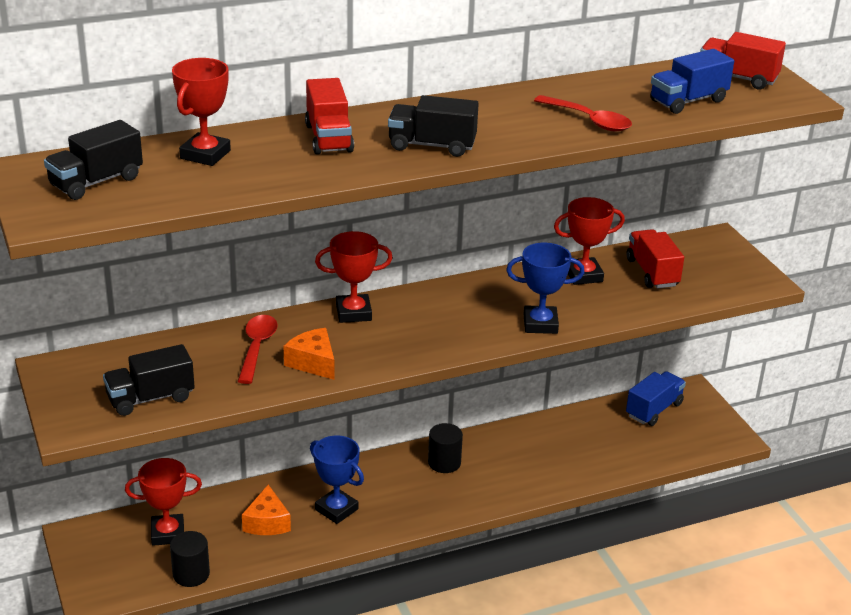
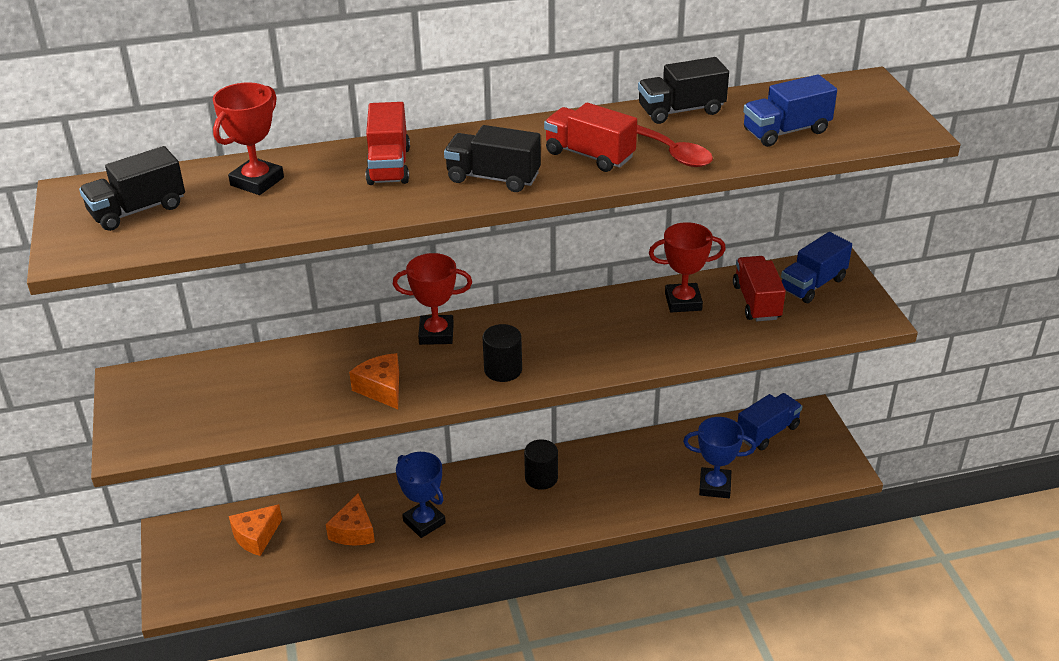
camera: 10 degrees right, 5 degrees up
black truck [103,344,195,416] -> black truck moved to [638,57,729,124]
red trophy [125,458,202,546] -> orange cheese [229,504,282,556]
black cylinder [170,531,210,587] -> black cylinder moved to [483,324,522,382]
red spoon [237,315,278,384] -> none
blue trophy [506,242,585,334] -> blue trophy moved to [683,417,756,498]
red truck [700,32,786,90] -> red truck moved to [544,103,637,172]
none -> blue truck [781,232,852,303]

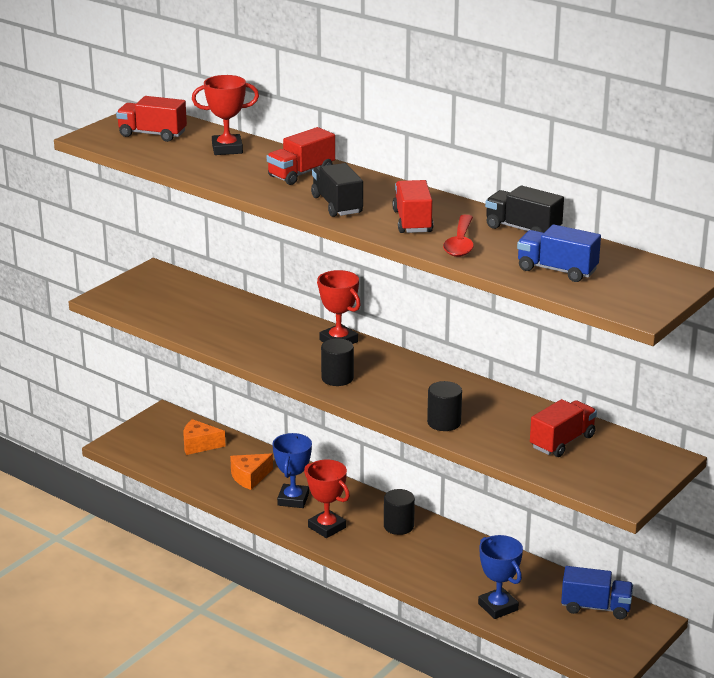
camera: 50 degrees right, 10 degrees down
black truck [79,146,185,231] -> red truck [116,96,187,142]
orange cheese [349,353,399,409] -> none
red trophy [649,222,726,312] -> red trophy moved to [304,460,350,538]
blue truck [781,232,852,303] -> none
none -> black cylinder [427,381,462,431]

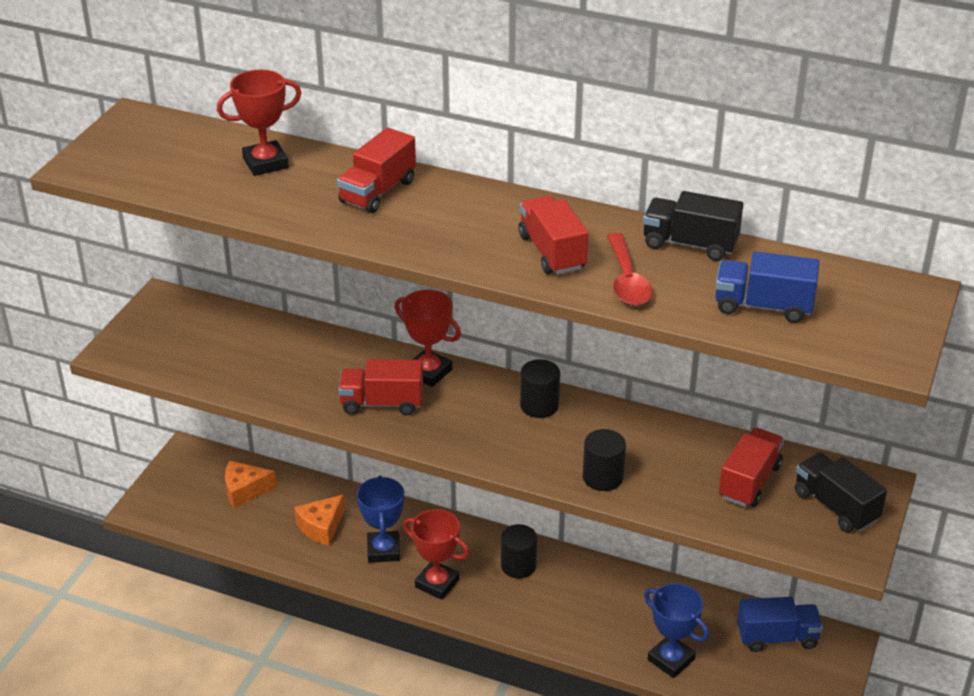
camera: 15 degrees left, 10 degrees up
red truck [116,96,187,142] -> red truck moved to [338,359,423,415]
black truck [311,163,363,217] -> black truck moved to [795,453,887,533]
black cylinder [321,338,354,386] -> black cylinder moved to [520,359,560,418]

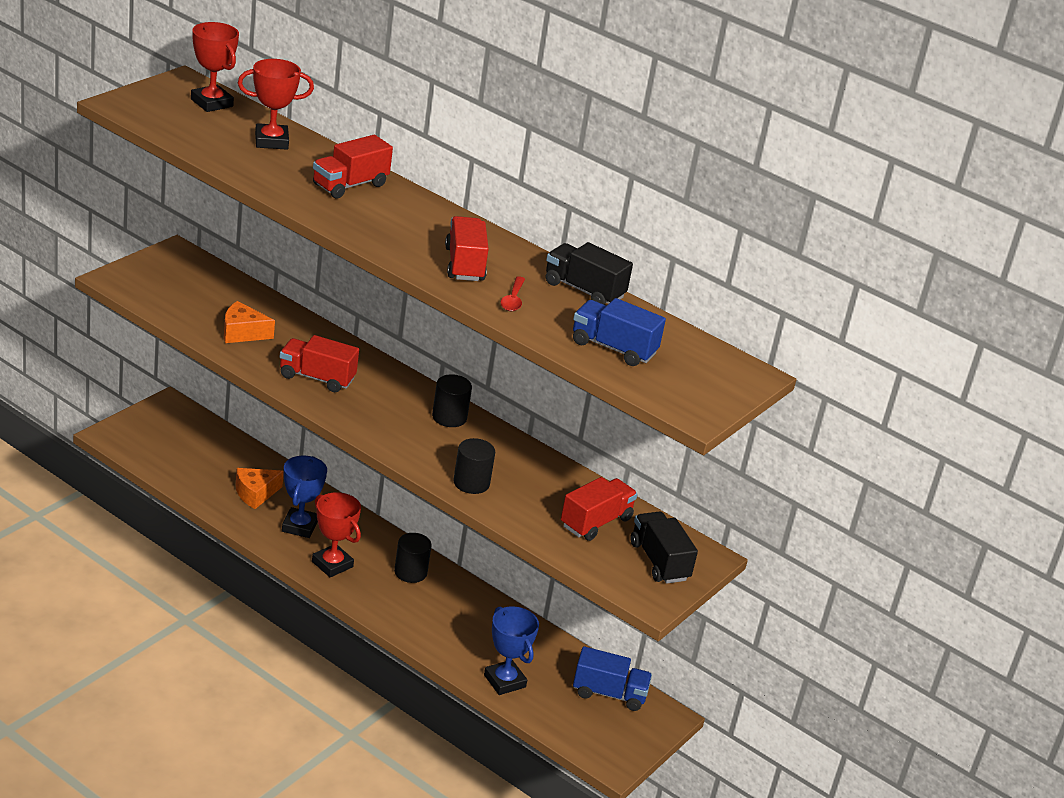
camera: 10 degrees right, 5 degrees down
orange cheese [225,461,277,508] -> orange cheese moved to [224,301,275,343]
red trophy [395,290,461,387] -> red trophy moved to [191,22,239,112]
red spoon [607,233,652,306] -> red spoon [500,276,525,311], size x0.65

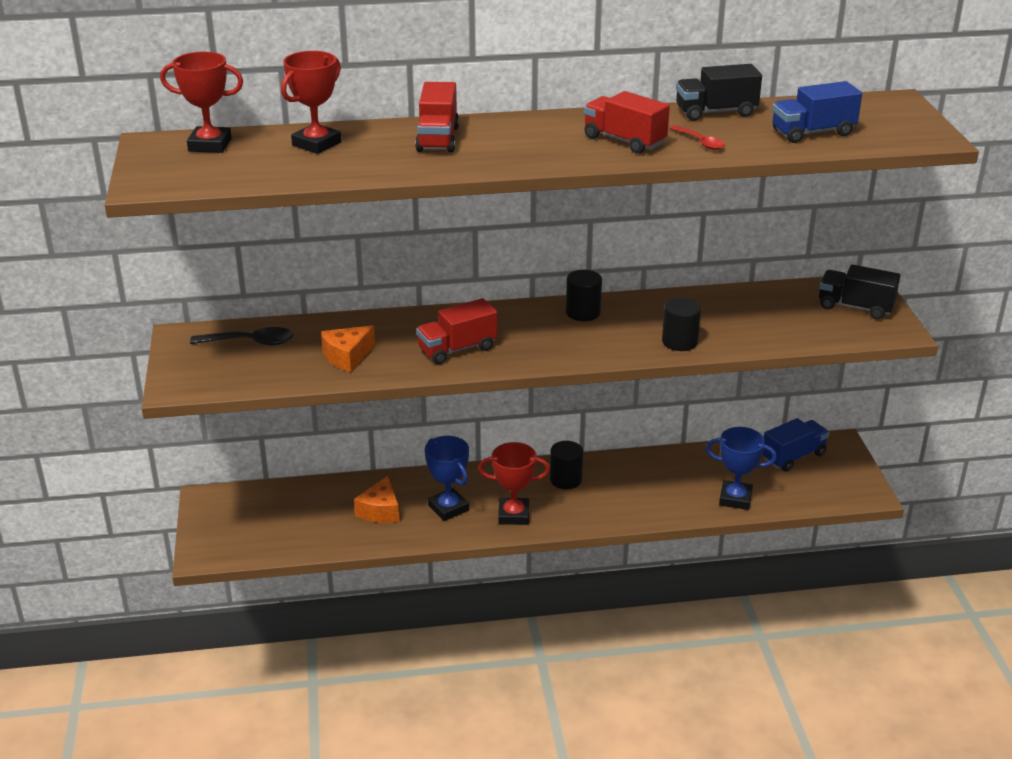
camera: 40 degrees left, 0 degrees up
red truck [561,477,638,541] -> none
none -> black spoon [190,327,293,345]

